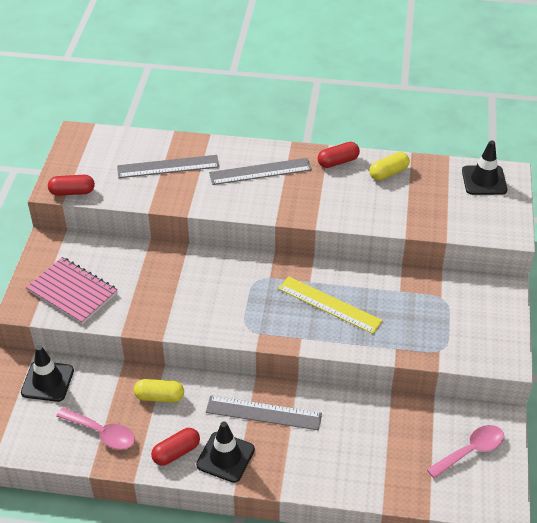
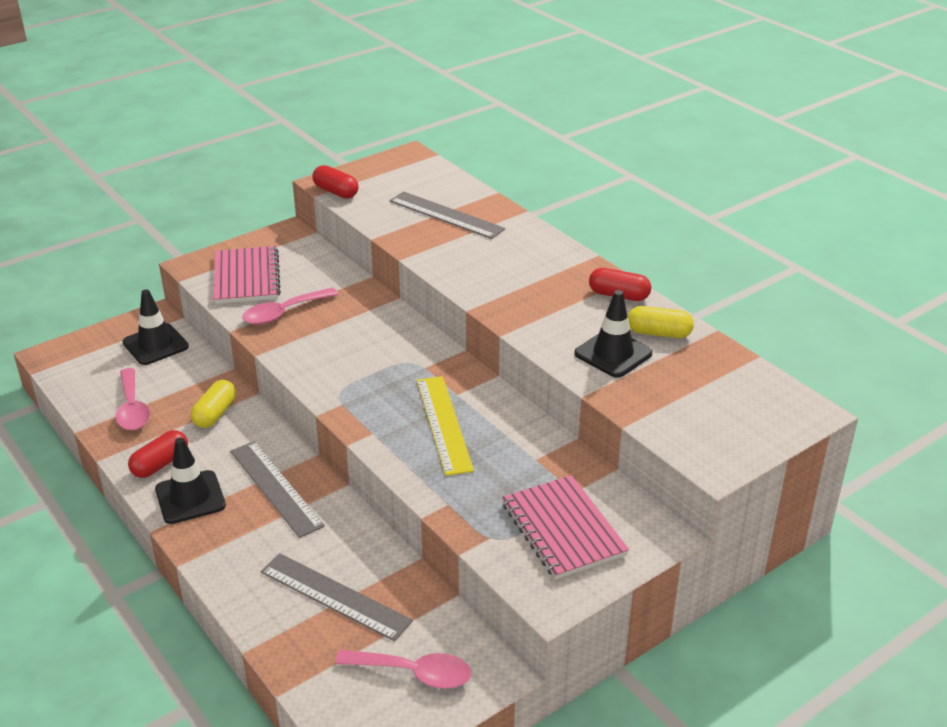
camera: 45 degrees right, 10 degrees down
yellow capsule [134,379,184,403] -> yellow capsule turned 60 degrees clockwise [191,380,236,428]
red capsule [151,428,200,466] -> red capsule turned 60 degrees counterclockwise [128,430,188,478]
grey ruler [209,158,312,185] -> grey ruler moved to [261,553,413,641]
black traffic cone [462,140,507,195] -> black traffic cone moved to [574,290,652,378]
none -> pink spoon [242,288,339,325]
none -> pink notebook [502,475,629,580]

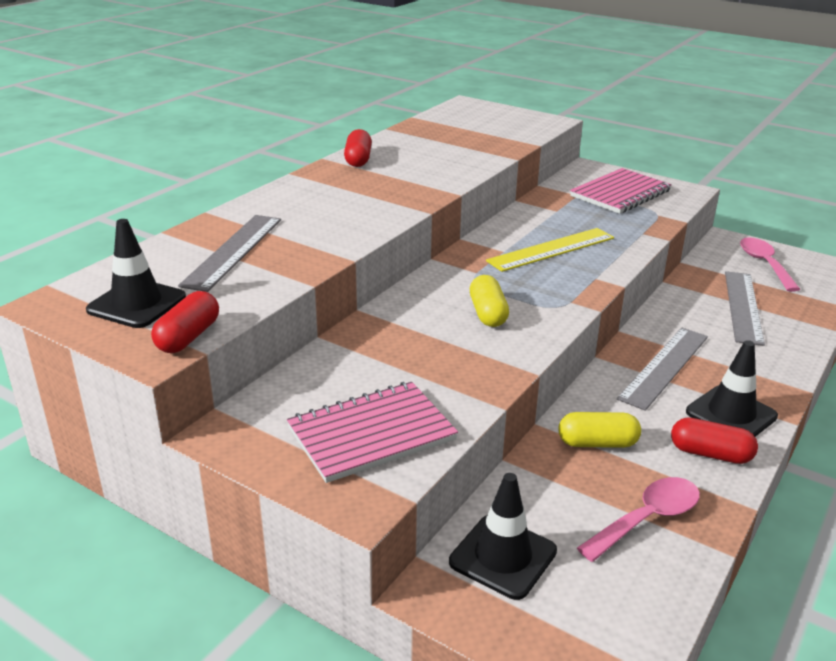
camera: 110 degrees left, 5 degrees down
pink spoon [242,288,339,325] -> none
black traffic cone [574,290,652,378] -> black traffic cone moved to [86,219,186,328]
yellow capsule [628,306,694,338] -> yellow capsule moved to [470,275,509,327]

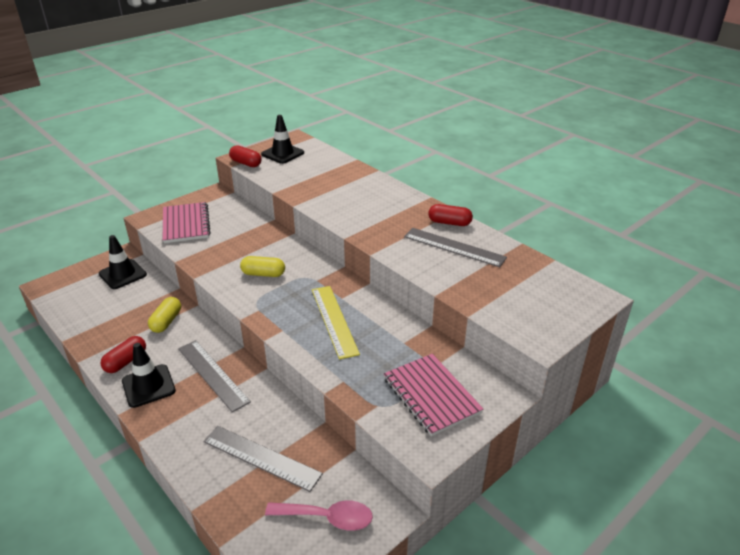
camera: 105 degrees right, 5 degrees up
grey ruler [178,215,281,292] -> grey ruler moved to [404,228,507,267]
pink spoon [577,477,700,562] -> none

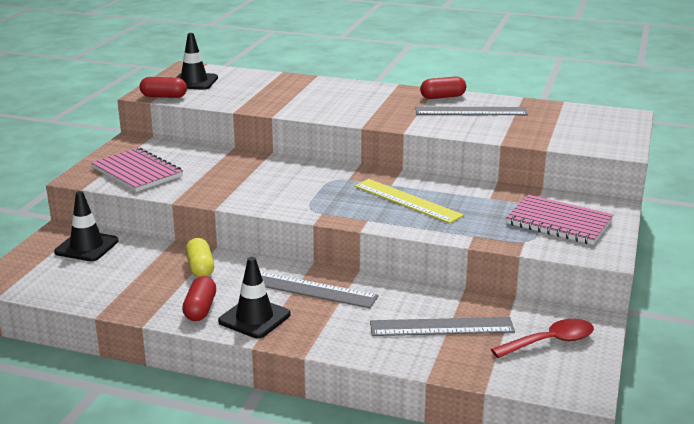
camera: 30 degrees left, 10 degrees down
yellow capsule [240,256,285,277] -> none
pink spoon [265,500,373,531] -> red spoon [491,319,594,358]

